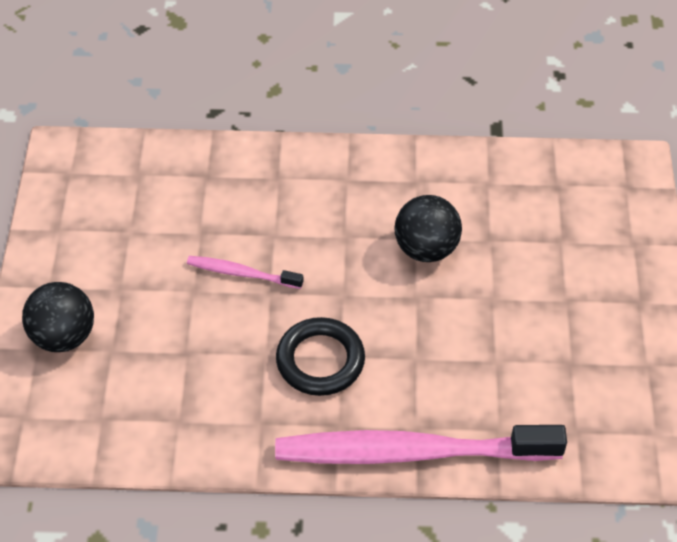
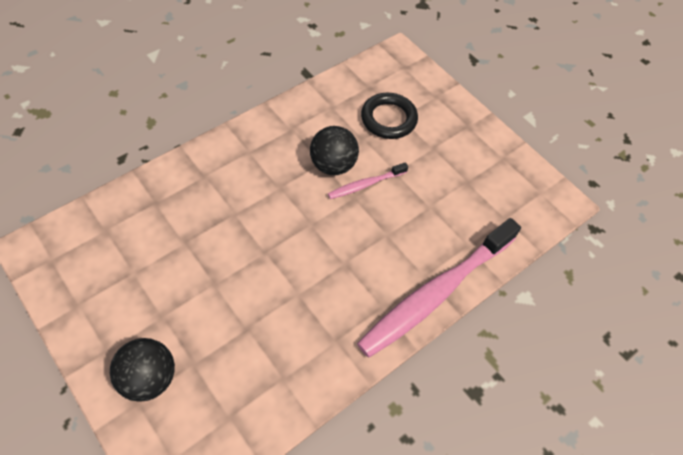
camera: 45 degrees left, 5 degrees up
pink toothbrush [187,256,304,289] -> pink toothbrush moved to [328,162,408,199]
black ring [276,317,365,396] -> black ring moved to [361,93,418,139]

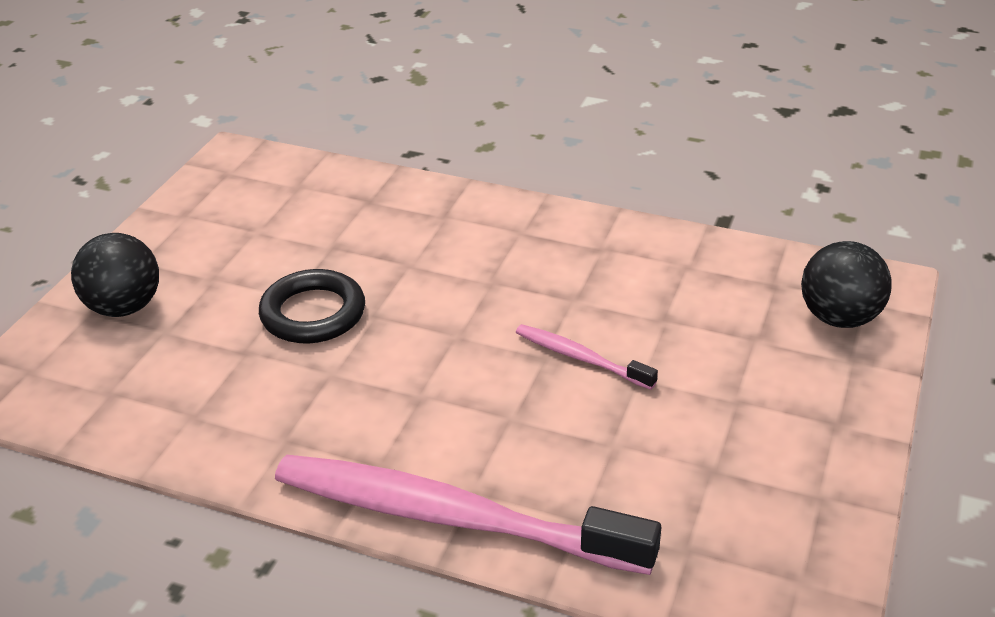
camera: 65 degrees right, 20 degrees down
black ball [310,126,359,175] -> black ball moved to [801,241,892,328]
black ring [361,93,418,139] -> black ring moved to [259,269,365,343]

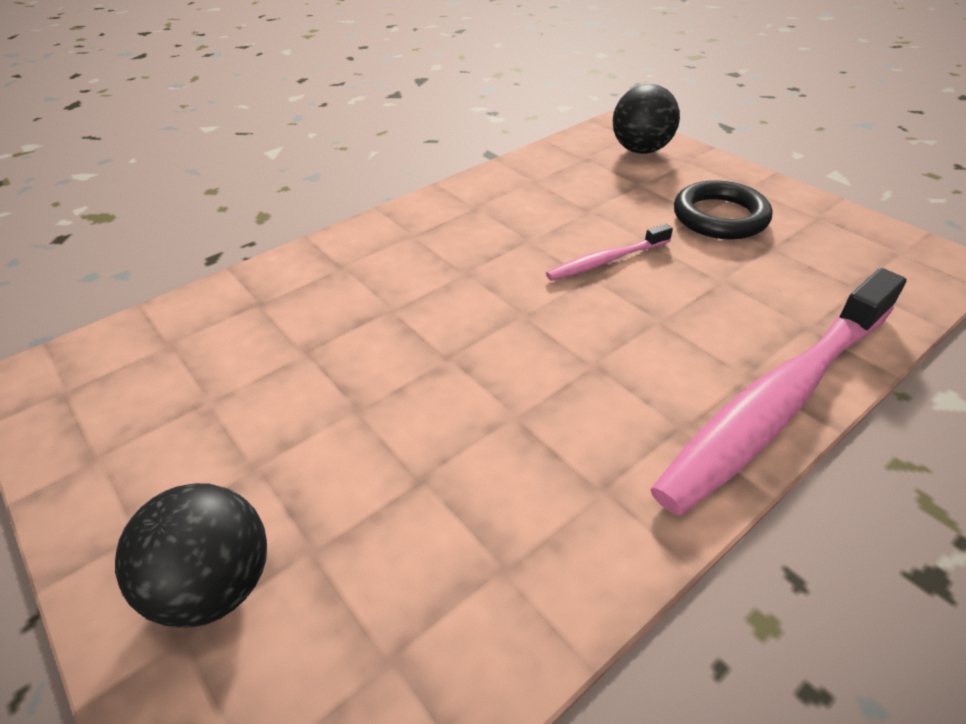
camera: 60 degrees left, 5 degrees up
black ring [259,269,365,343] -> black ring moved to [674,180,772,240]

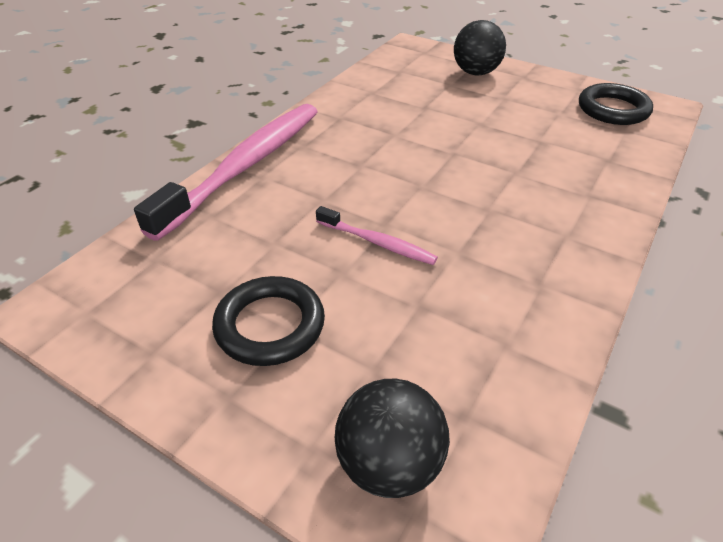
camera: 160 degrees right, 0 degrees up
pink toothbrush [546,224,673,281] -> pink toothbrush turned 75 degrees clockwise [316,206,438,265]
none -> black ring [579,83,653,125]

